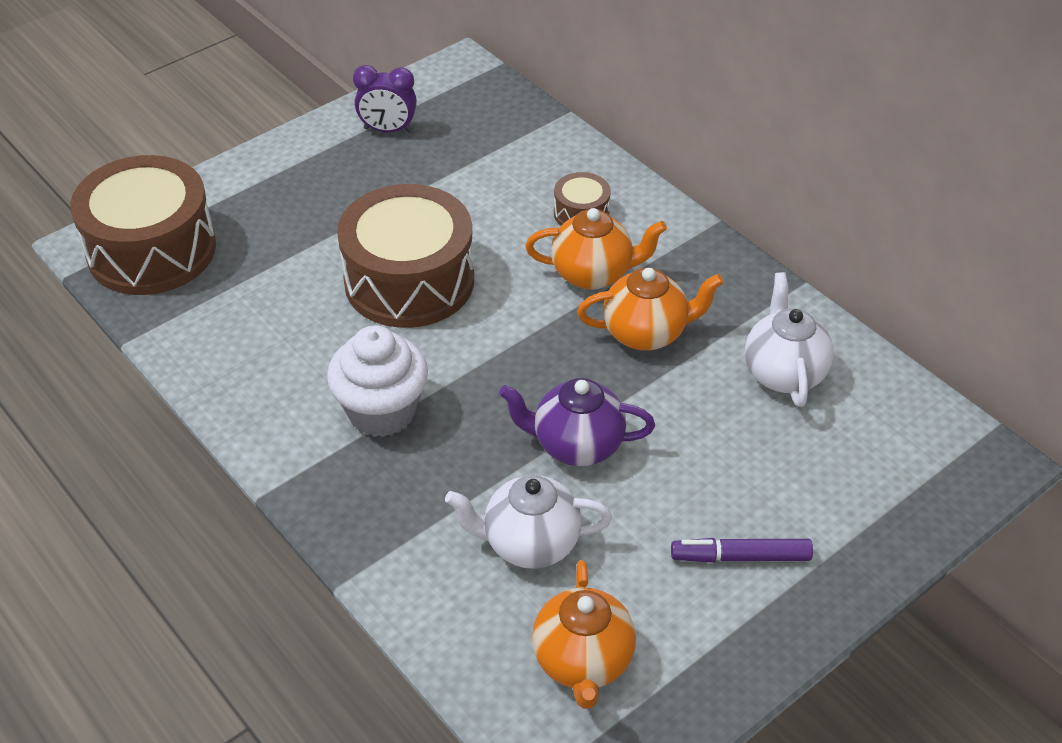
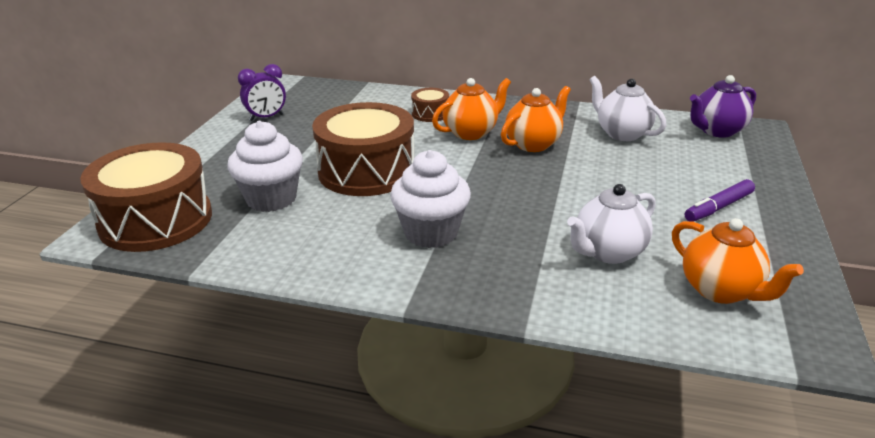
camera: 35 degrees left, 15 degrees down
purple teapot [499,378,655,466] -> purple teapot moved to [690,75,756,138]
none -> white cupcake [227,121,303,212]

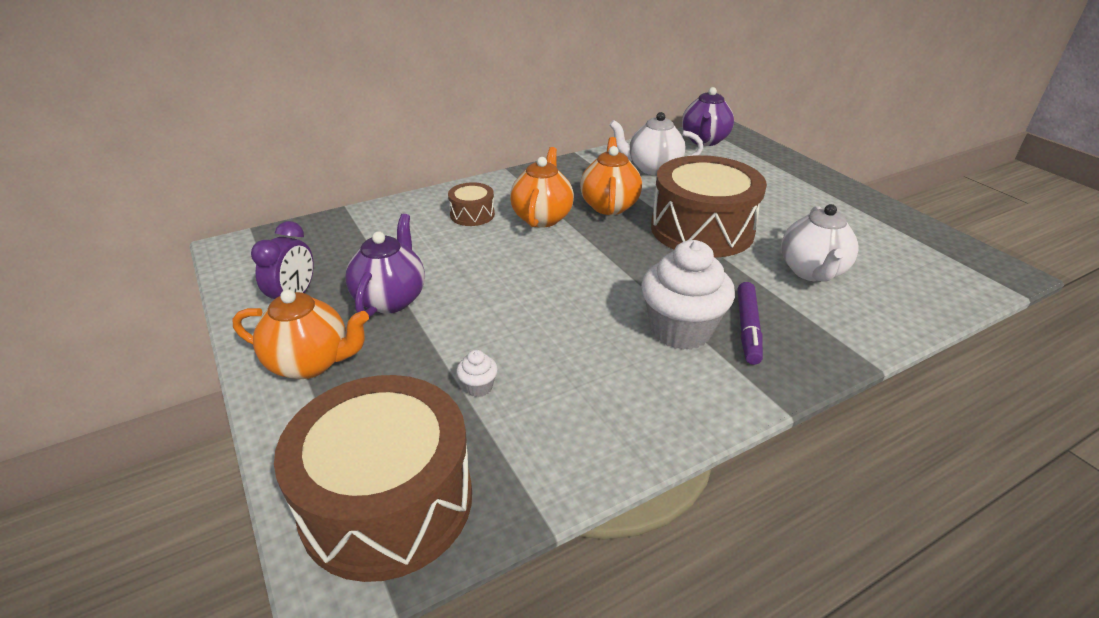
camera: 45 degrees left, 5 degrees up
white cupcake [227,121,303,212] -> white cupcake [456,350,498,397], size x0.41
brown drum [312,102,415,196] -> brown drum moved to [651,155,767,257]
orange teapot [672,218,804,304] -> orange teapot moved to [232,289,369,379]
purple marker [685,179,755,222] -> purple marker moved to [737,282,763,365]
none -> purple teapot [345,214,425,317]

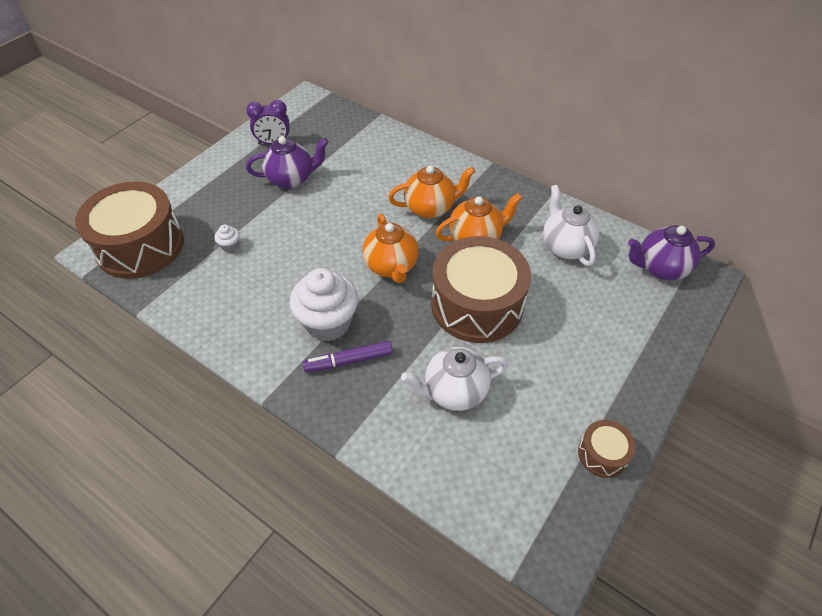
camera: 65 degrees right, 15 degrees up
orange teapot [232,289,369,379] -> orange teapot moved to [363,214,419,283]
brown drum [448,182,495,226] -> brown drum moved to [578,420,636,478]

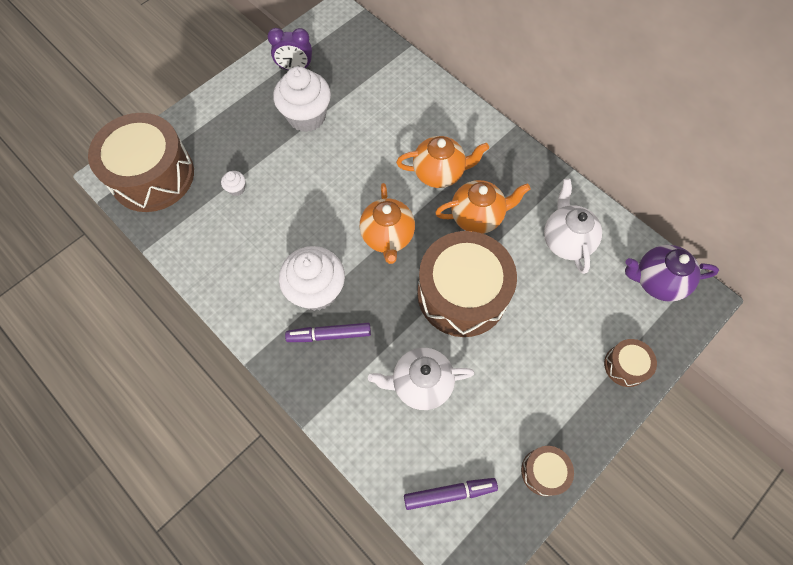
camera: 10 degrees right, 15 degrees up
purple teapot [246,136,329,188] -> white cupcake [273,66,331,132]
none -> purple marker [404,478,498,510]
none -> brown drum [604,339,657,387]

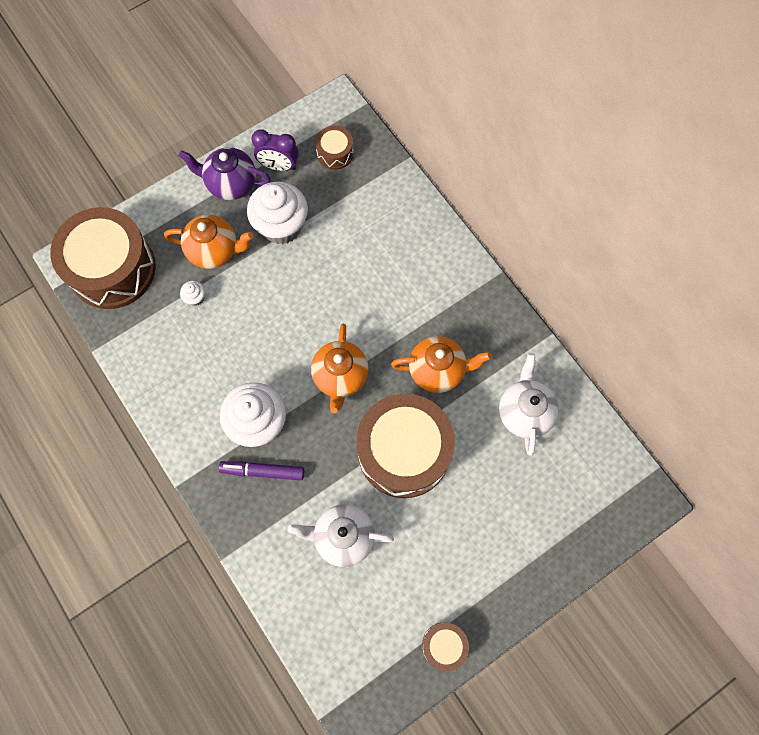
camera: 10 degrees right, 5 degrees up
orange teapot [396,136,489,188] -> orange teapot moved to [164,215,253,269]
purple marker [404,478,498,510] -> none
brown drum [604,339,657,387] -> brown drum moved to [315,126,354,170]
purple teapot [625,245,719,302] -> purple teapot moved to [178,147,271,200]

